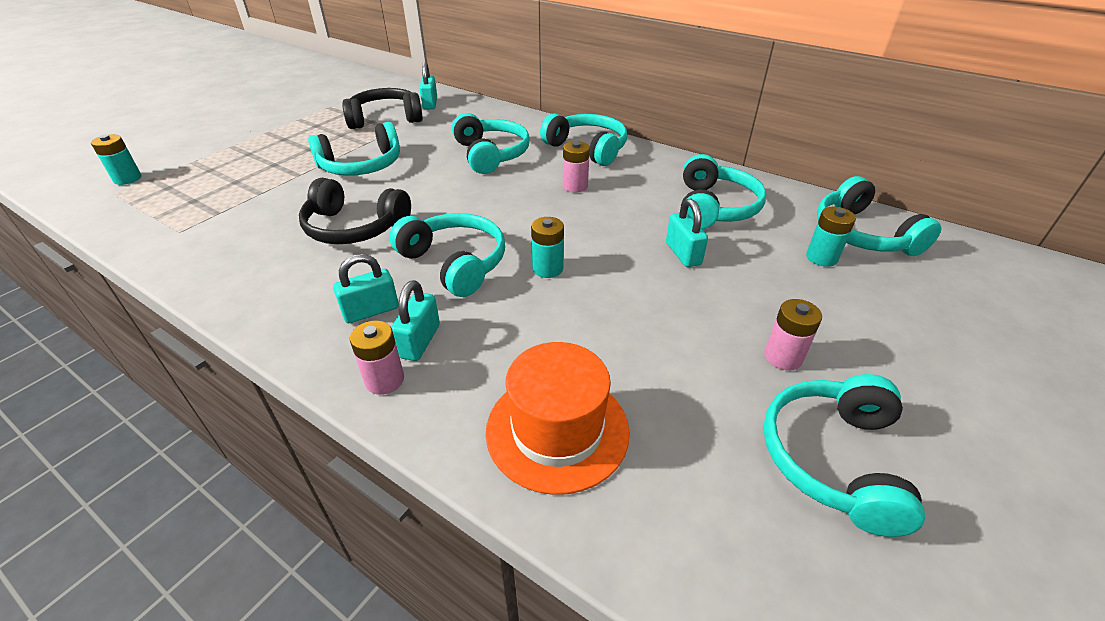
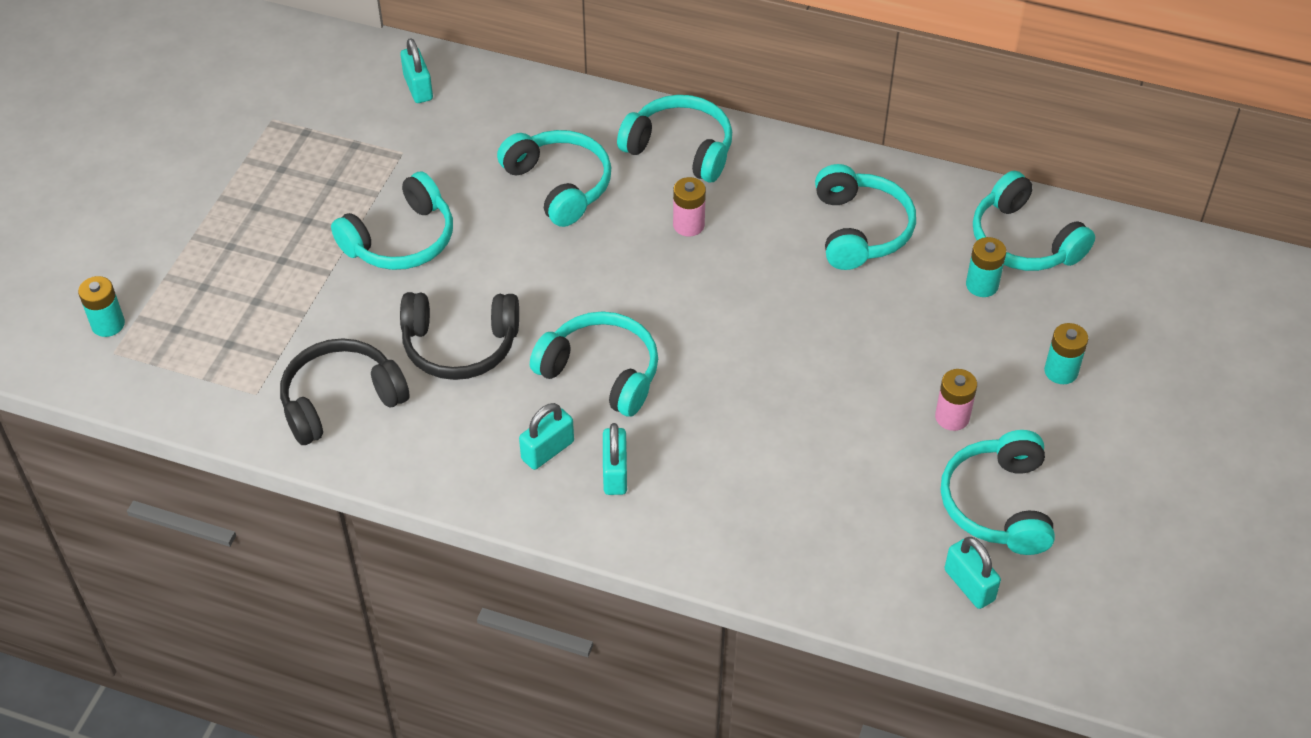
camera: 15 degrees left, 10 degrees up
black headphones [342,88,423,129] -> black headphones moved to [280,338,410,445]
pink battery [350,321,404,395] -> none
orange hat [486,342,630,495] -> none
turquoise battery [531,217,564,278] -> turquoise battery moved to [1044,323,1088,384]
turquoise padlock [666,199,708,267] -> turquoise padlock moved to [945,537,1001,609]

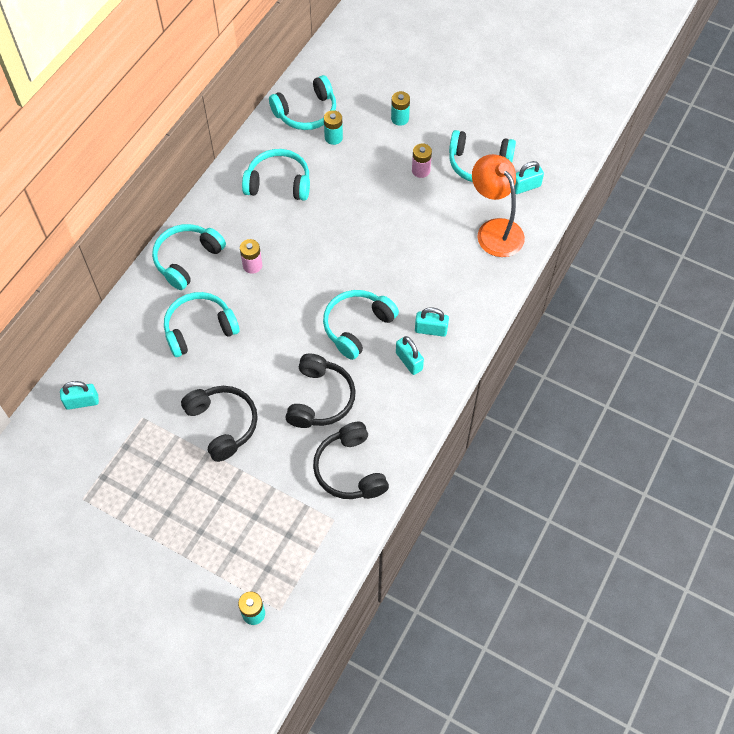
camera: 80 degrees left, 10 degrees up
turquoise headphones [331,172,453,270] -> black headphones [181,386,258,462]
none -> orange lamp [472,154,525,257]

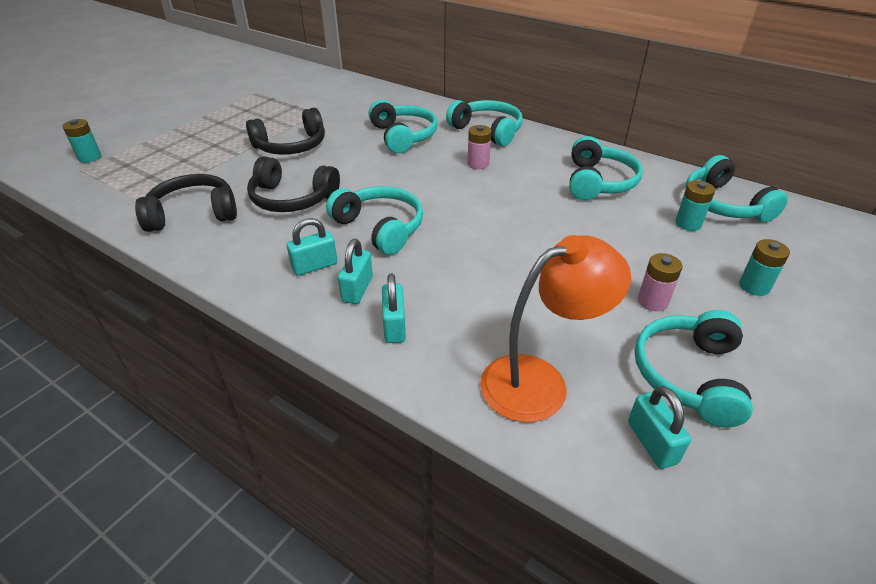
camera: 95 degrees right, 20 degrees down
turquoise padlock [60,381,99,410] -> turquoise padlock moved to [382,274,406,343]

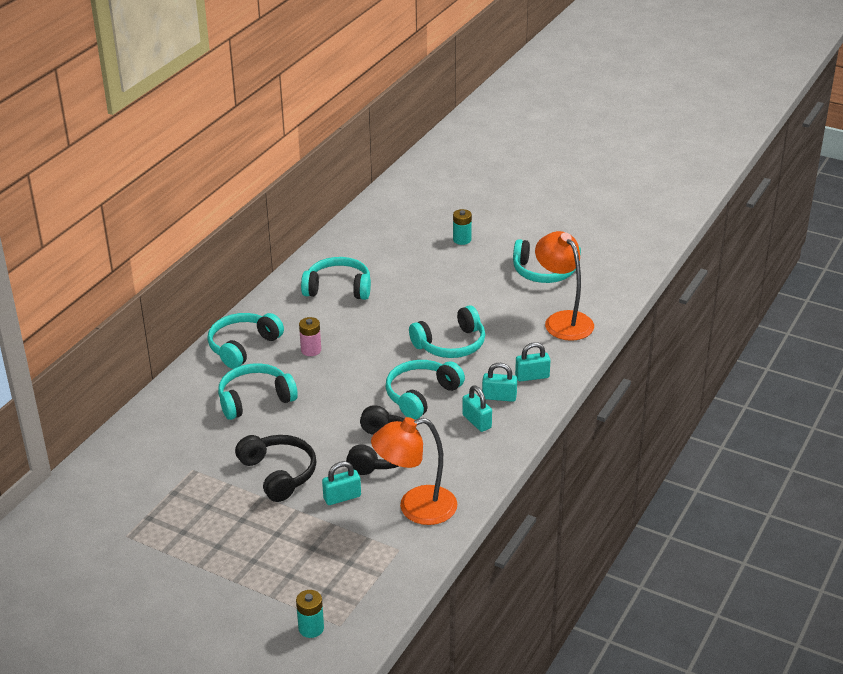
camera: 95 degrees left, 5 degrees down
black headphones [135,174,237,232] -> orange lamp [371,417,457,525]
turquoise padlock [628,386,691,469] -> turquoise padlock moved to [322,461,361,505]
pink battery [638,253,683,311] -> none
turquoise battery [675,180,715,231] -> none
turquoise headphones [685,155,788,222] -> turquoise headphones moved to [409,305,485,358]

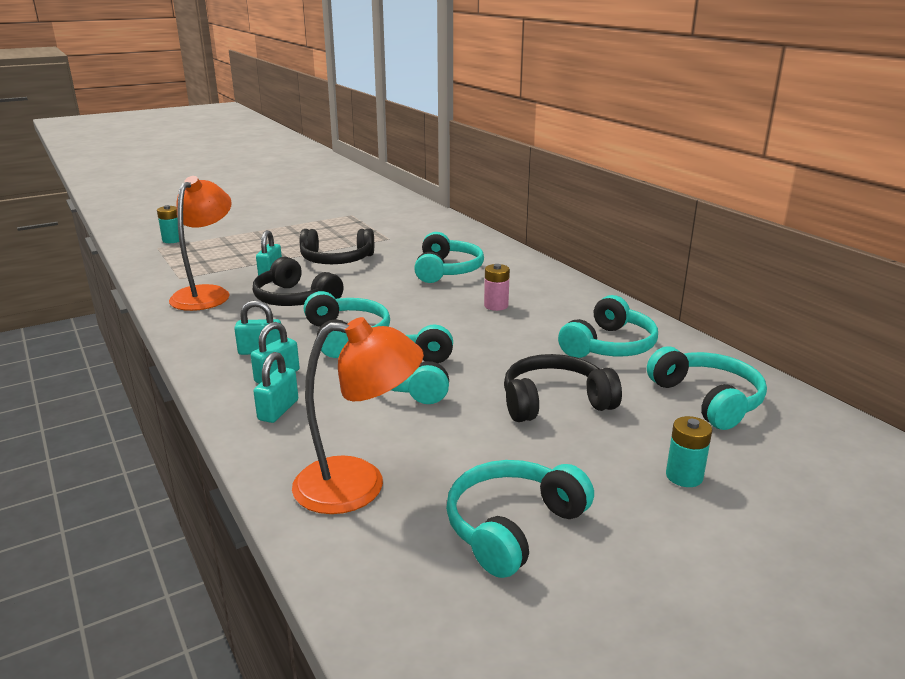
camera: 120 degrees right, 10 degrees down
turquoise headphones [207,313,284,369] -> turquoise headphones moved to [647,346,767,430]
none -> black headphones [504,354,622,422]

